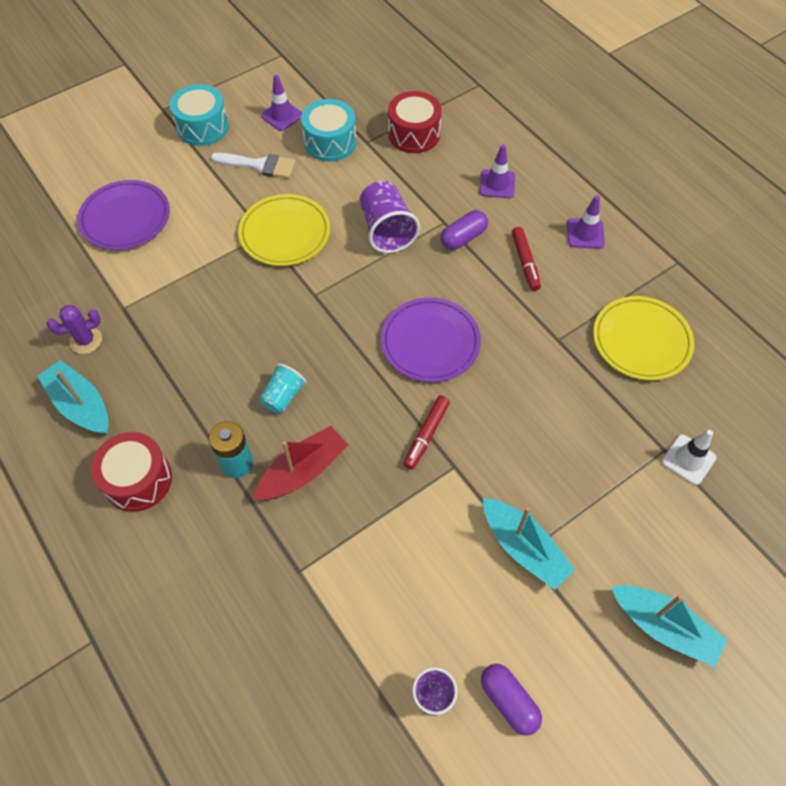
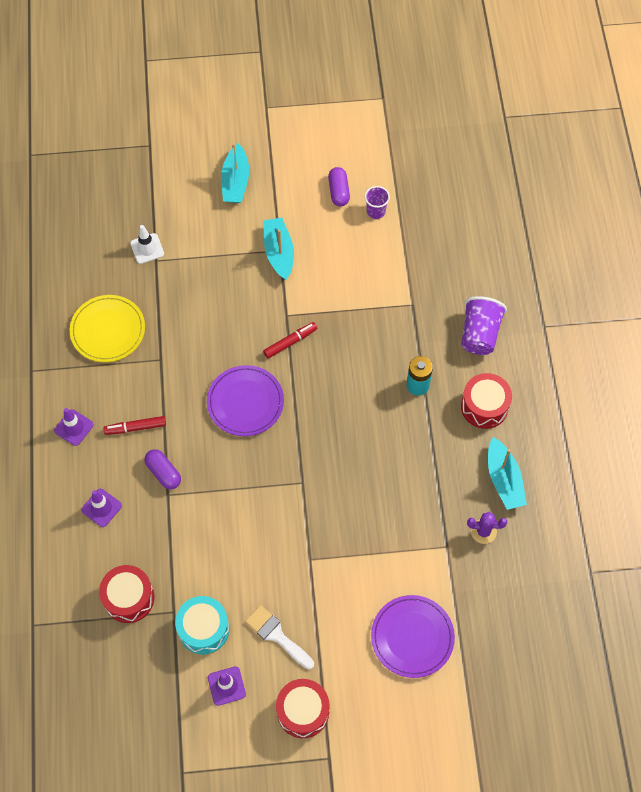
camera: 150 degrees left, 5 degrees up
turquoise drum [170,84,229,146] -> red drum [276,679,330,738]
yellow plate [238,194,330,266] -> none
red boat [253,426,348,500] -> none
turquoise cup [259,363,306,414] -> none
purple cup [360,181,420,253] -> purple cup moved to [461,296,507,355]
purple capsule [441,210,488,250] -> purple capsule turned 60 degrees clockwise [145,449,181,489]
red marker [512,227,541,291] -> red marker turned 120 degrees counterclockwise [103,416,166,435]
turquoise boat [611,585,728,667] -> turquoise boat turned 150 degrees counterclockwise [221,143,249,203]

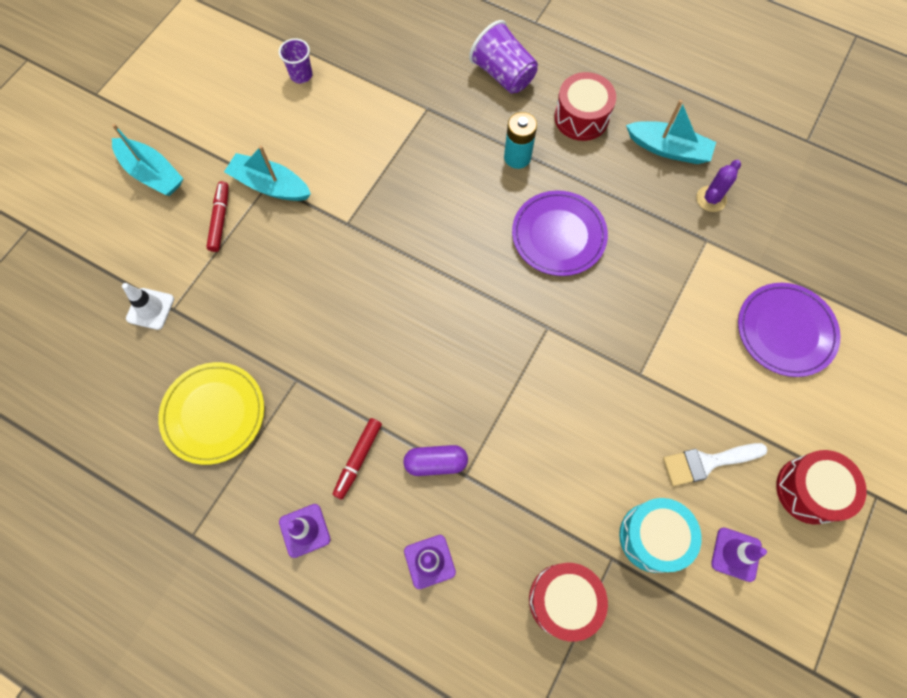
camera: 55 degrees left, 5 degrees up
purple plate [207,365,284,436] -> purple plate moved to [512,190,608,276]
red marker [263,322,317,359] -> red marker moved to [206,181,229,252]
purple capsule [328,167,350,206] -> none

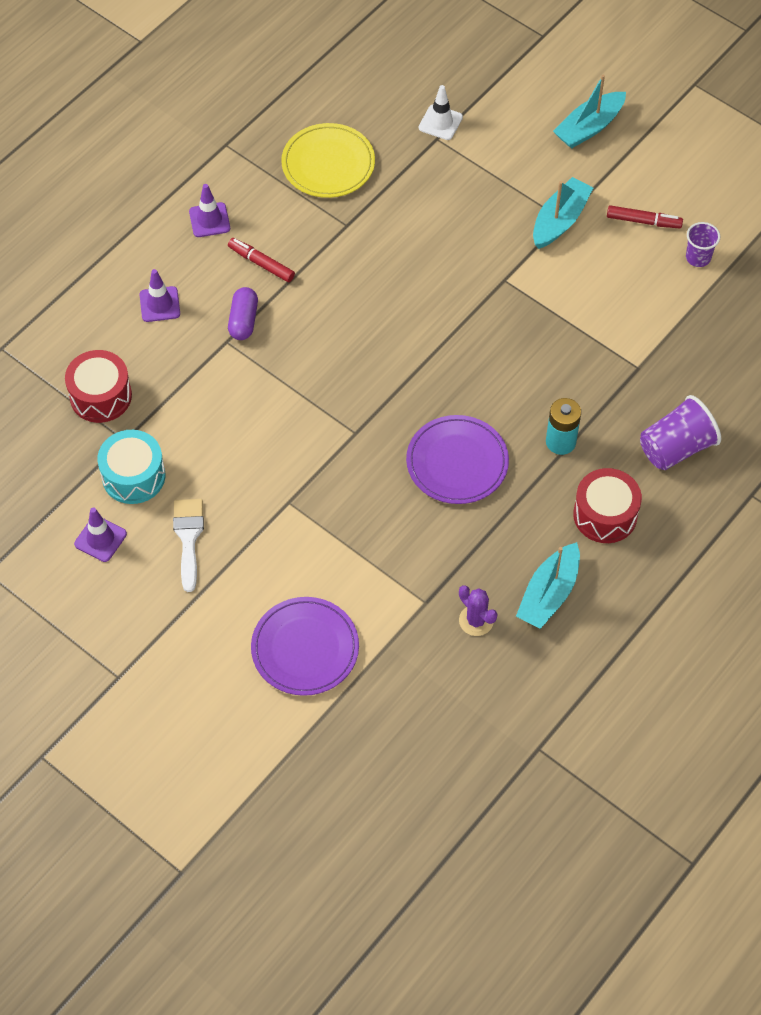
camera: 100 degrees right, 10 degrees down
red marker [206,181,229,252] -> red marker moved to [607,205,683,228]
red drum [776,450,867,524] -> none

